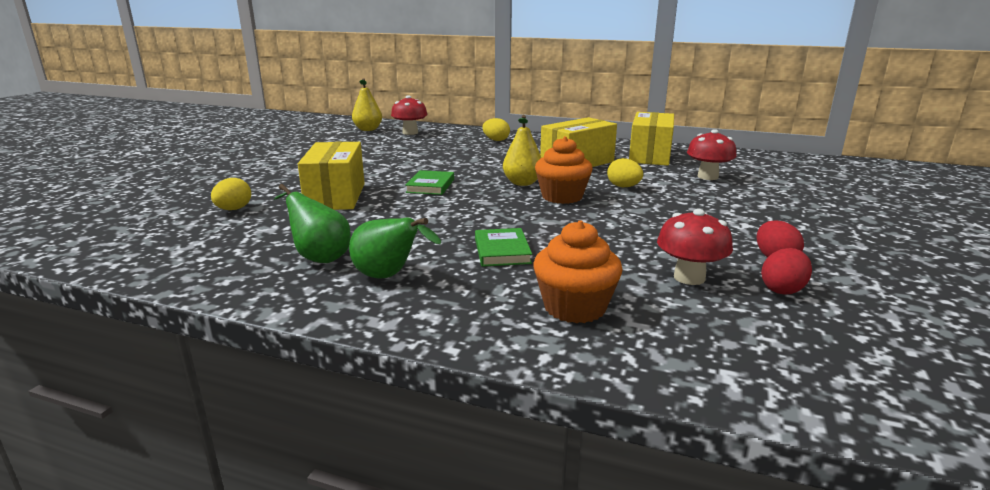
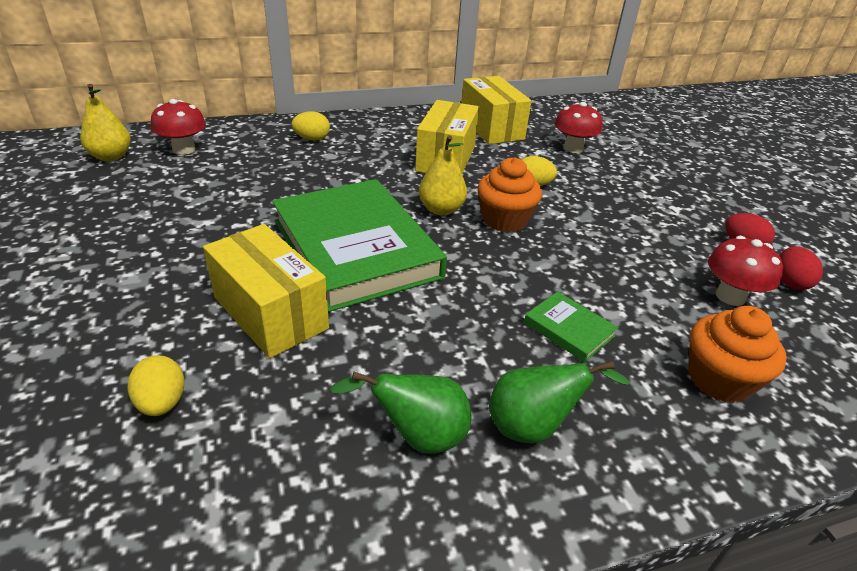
camera: 40 degrees left, 15 degrees up
green book [405,170,454,195] -> green book [272,179,447,312], size x2.49

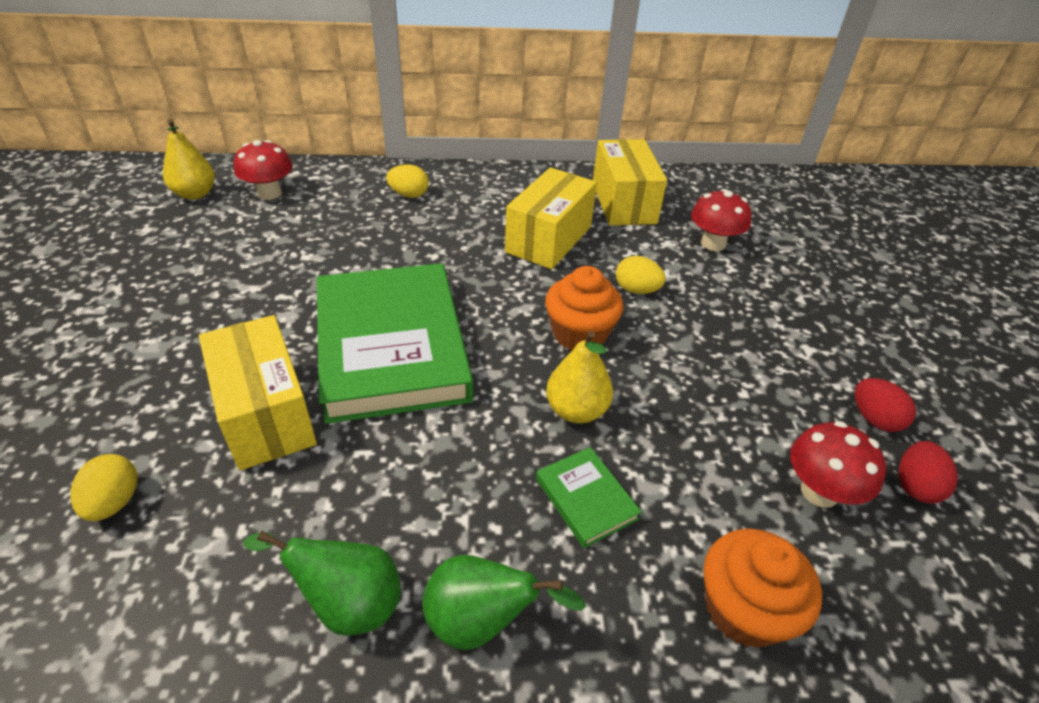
camera: 15 degrees right, 5 degrees up
yellow pear [419,135,467,216] -> yellow pear moved to [546,331,613,423]

